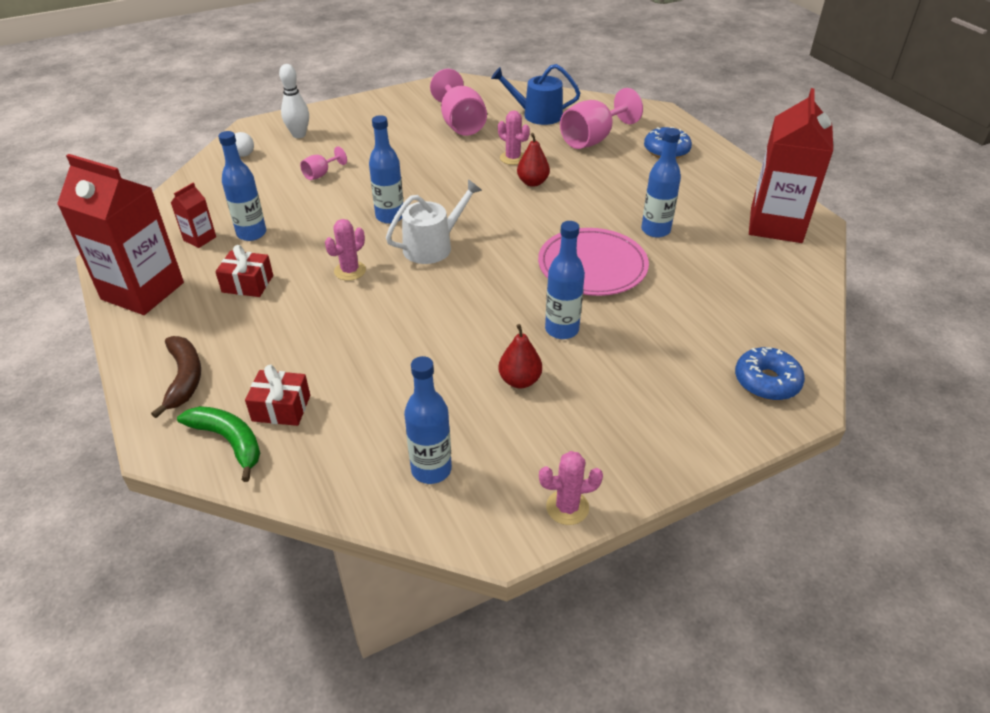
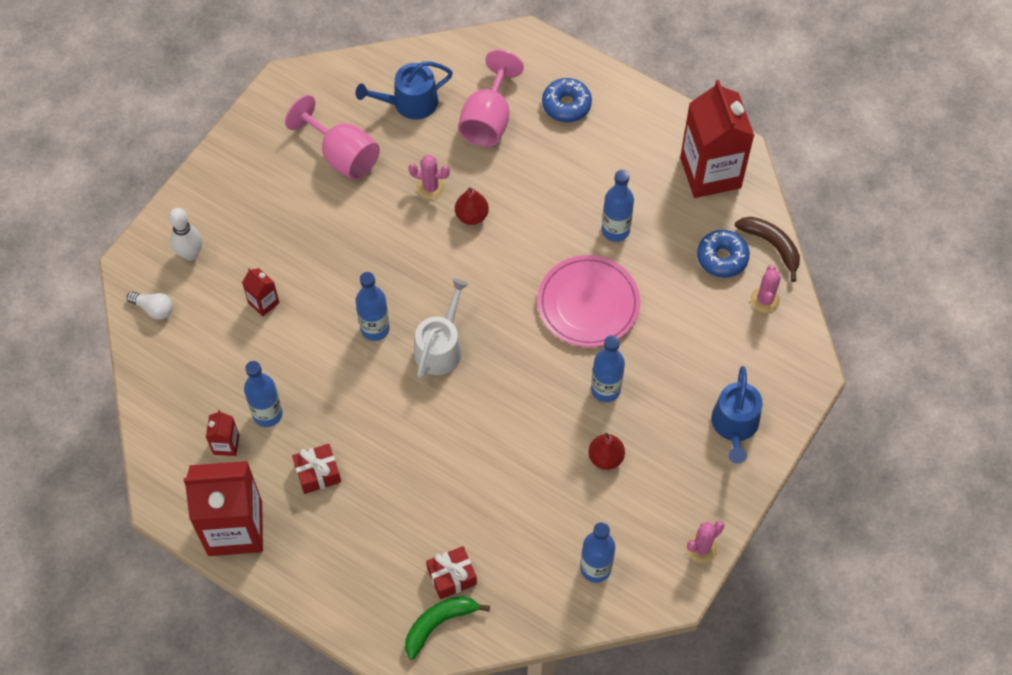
camera: 30 degrees left, 20 degrees up
brown banana [151,336,201,418] -> brown banana moved to [735,217,800,282]
green banana [177,406,260,482] -> green banana turned 45 degrees counterclockwise [405,596,490,660]
pink goblet [300,146,347,180] -> red carton [242,268,279,317]
pink cactus [325,219,366,281] -> pink cactus moved to [750,265,781,313]
blue donut [735,347,805,400] -> blue donut moved to [697,230,750,278]
none -> blue watering can [711,366,762,464]

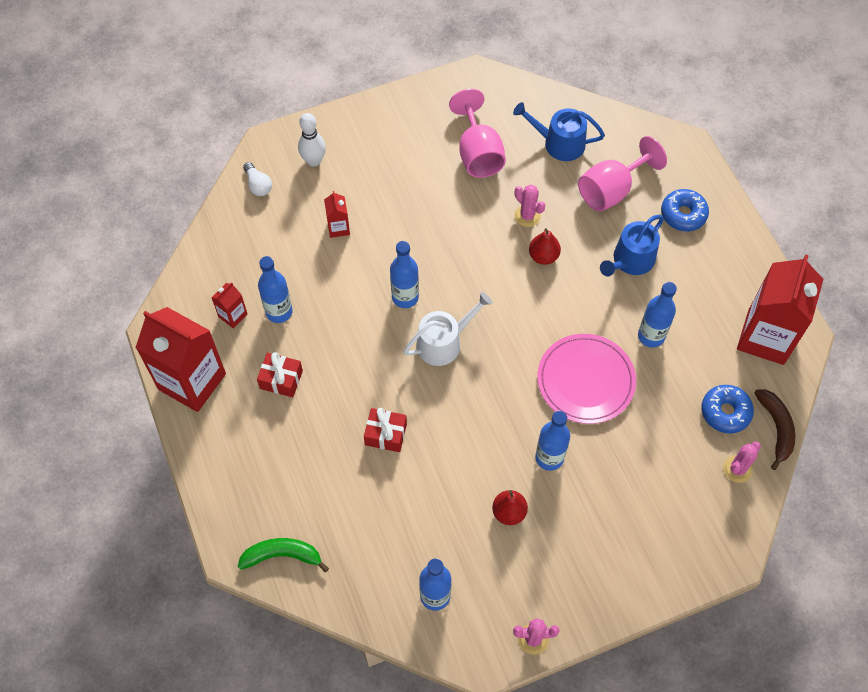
camera: 35 degrees right, 0 degrees up
red gift [426,546,477,599] -> red gift moved to [364,408,407,452]
blue watering can [711,366,762,464] -> blue watering can moved to [600,215,664,276]

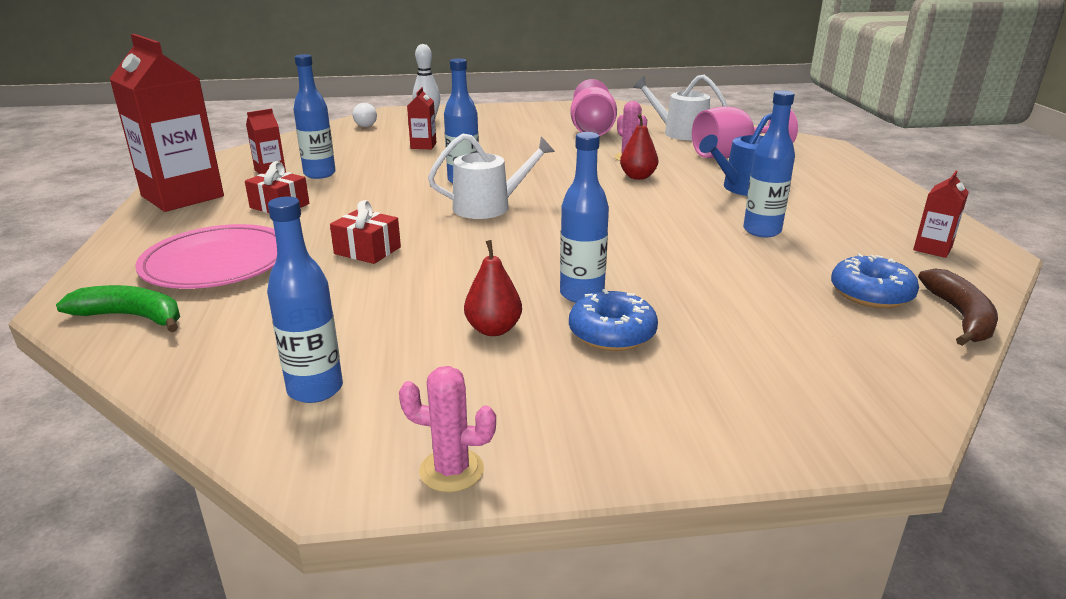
camera: 15 degrees right, 35 degrees down
blue watering can [513,102,605,161] -> white watering can [633,75,728,140]
pink plate [537,334,636,424] -> pink plate moved to [135,224,277,289]
blue donut [661,189,709,231] -> blue donut moved to [569,289,658,351]
pink cactus [723,441,761,483] -> none
red carton [737,255,823,365] -> red carton [913,171,969,258], size x0.44

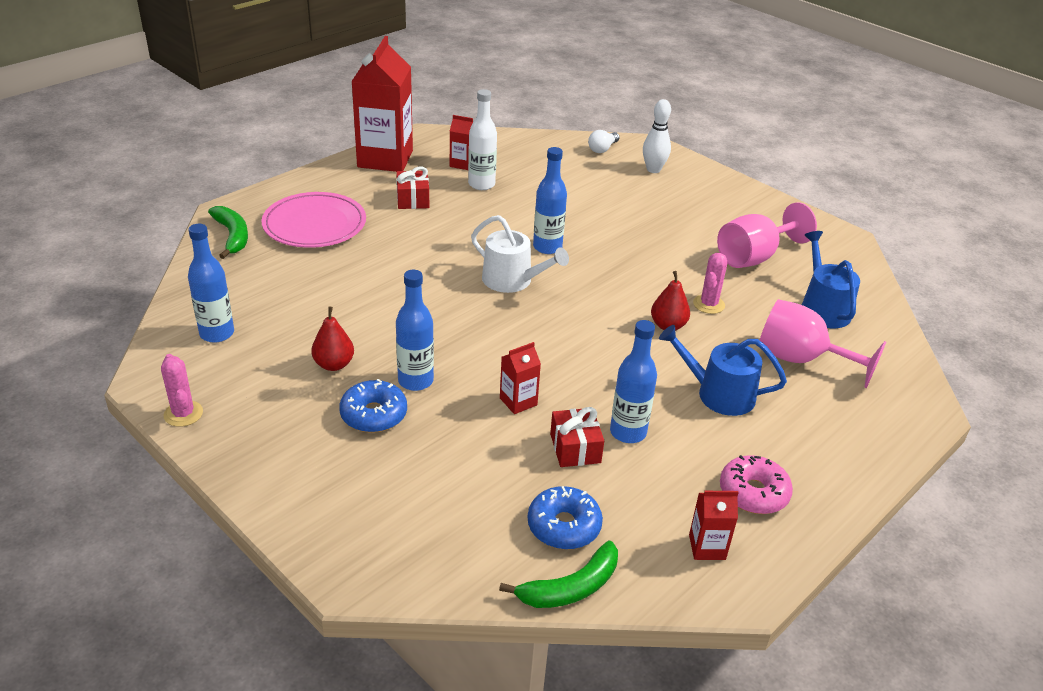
camera: 50 degrees right, 10 degrees up
blue bottle [293,54,336,179] -> white bottle [468,89,497,190]
red gift [330,200,401,264] -> red gift moved to [550,407,604,467]
red carton [407,87,436,149] -> red carton moved to [500,342,541,414]
white watering can [633,75,728,140] -> blue watering can [802,231,860,328]
brown banana [918,269,998,346] -> green banana [499,541,618,608]
none -> pink donut [720,455,793,514]

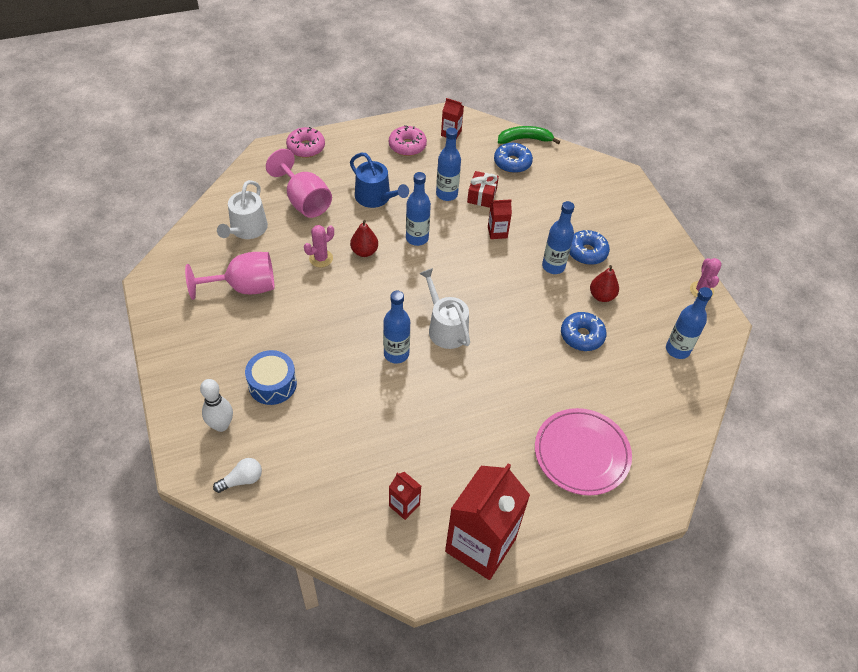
camera: 155 degrees left, 15 degrees up
green banana [208,206,248,259] -> none
red gift [396,166,429,209] -> none
white bottle [468,89,497,190] -> none
blue watering can [802,231,860,328] -> white watering can [217,180,268,239]
none -> blue drum [245,350,297,405]
none -> pink donut [286,127,325,158]
none -> blue bottle [406,172,431,246]
none -> blue donut [561,312,607,351]

